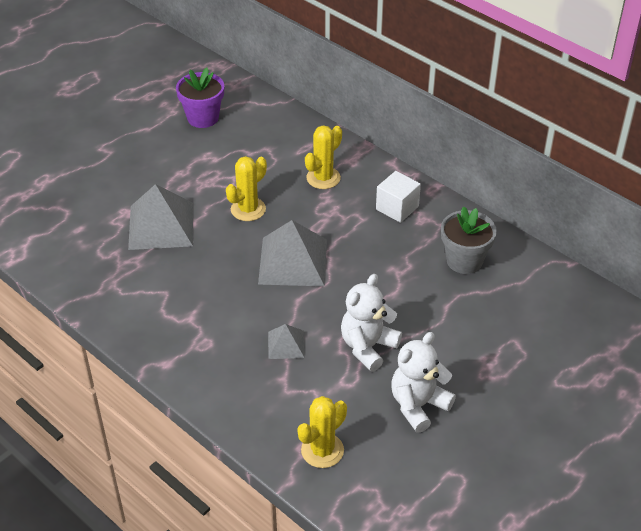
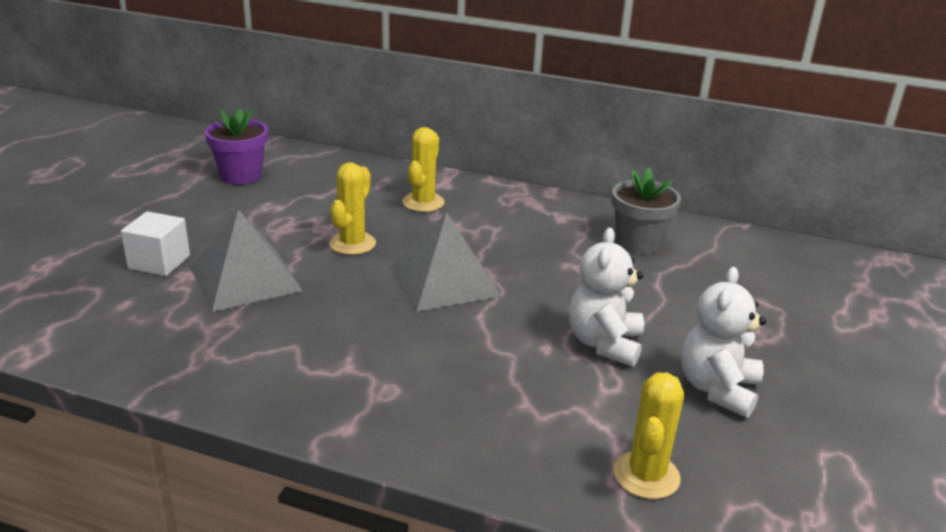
camera: 25 degrees left, 15 degrees down
grey pyramid [268,324,305,359] -> none
white cube [376,171,421,223] -> white cube moved to [121,211,190,276]

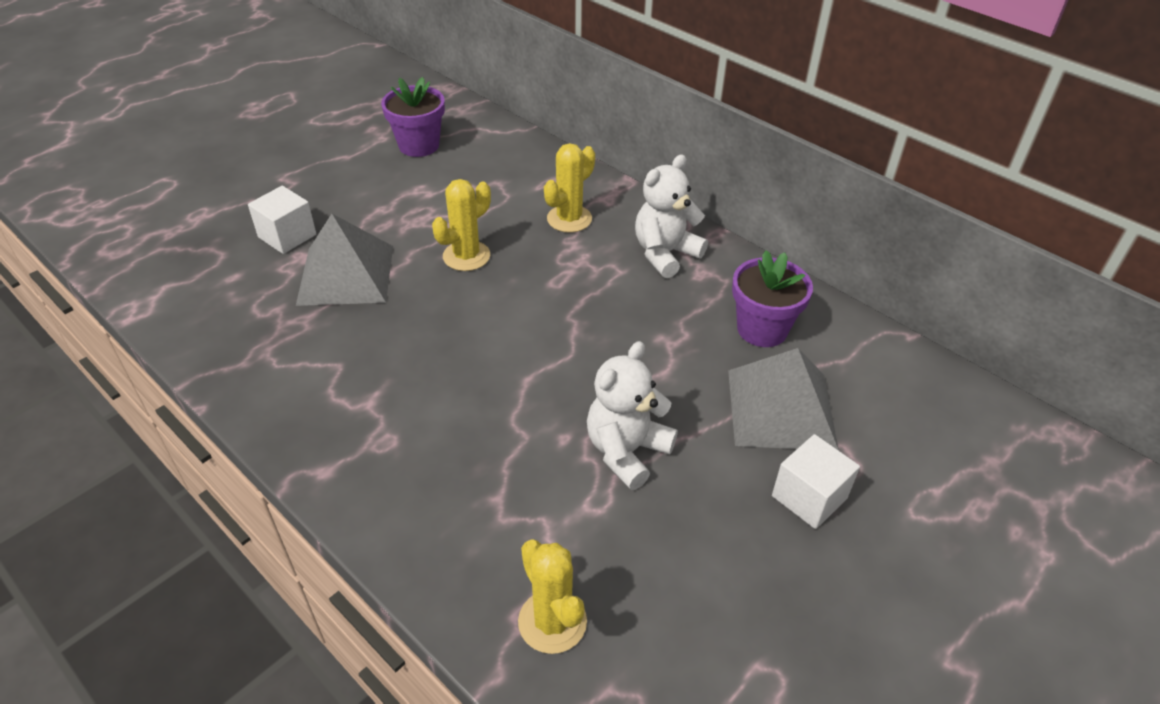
camera: 25 degrees right, 15 degrees up
grey pyramid [390,213,501,312] -> grey pyramid moved to [728,348,839,451]
grey flower pot [612,168,681,254] -> purple flower pot [732,250,813,347]
yellow cactus [613,372,684,499] -> yellow cactus turned 75 degrees counterclockwise [518,539,587,654]
white teddy bear [681,267,766,418] -> white teddy bear moved to [635,155,708,278]
none -> white cube [772,434,860,529]

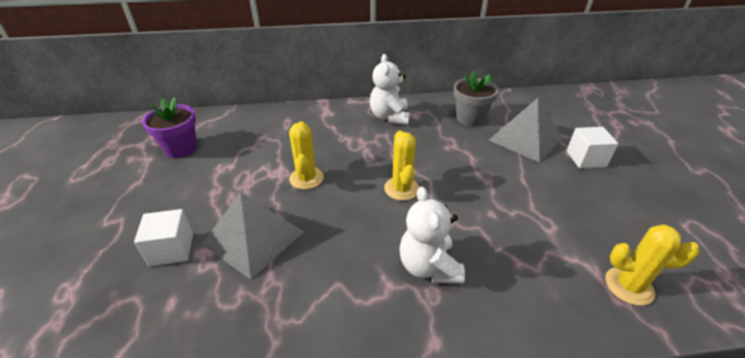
camera: 50 degrees left, 5 degrees down
yellow cactus [544,143,595,233] -> yellow cactus moved to [384,131,419,201]
white teddy bear [587,341,678,490] -> white teddy bear moved to [399,186,465,284]
purple flower pot [732,250,813,347] -> grey flower pot [454,70,499,126]

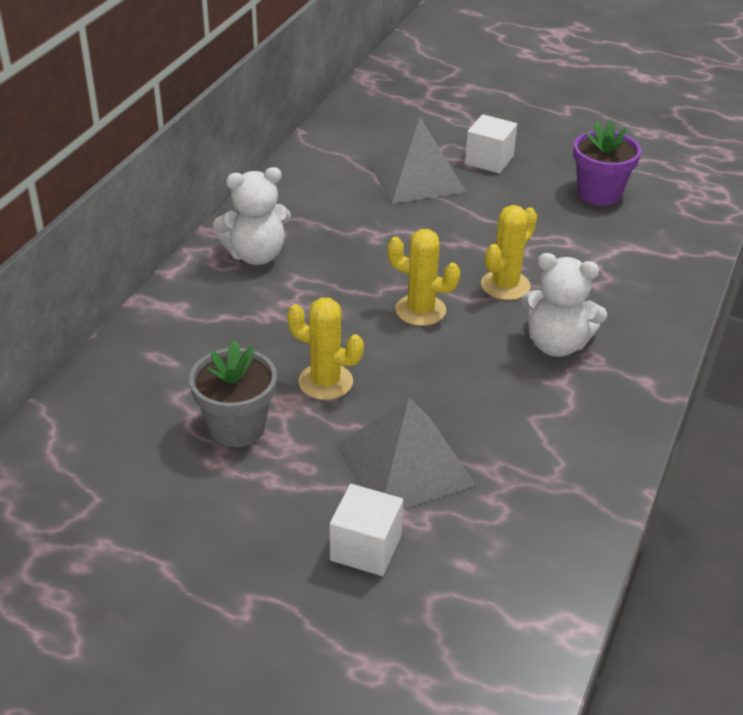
camera: 60 degrees left, 0 degrees up
purple flower pot [142,97,197,158] -> purple flower pot moved to [573,120,641,206]
white teddy bear [370,54,410,125] -> white teddy bear turned 45 degrees counterclockwise [213,167,291,265]
grey flower pot [454,70,499,126] -> grey flower pot moved to [189,340,277,447]
yellow cactus [605,224,700,306] -> yellow cactus moved to [481,205,537,300]

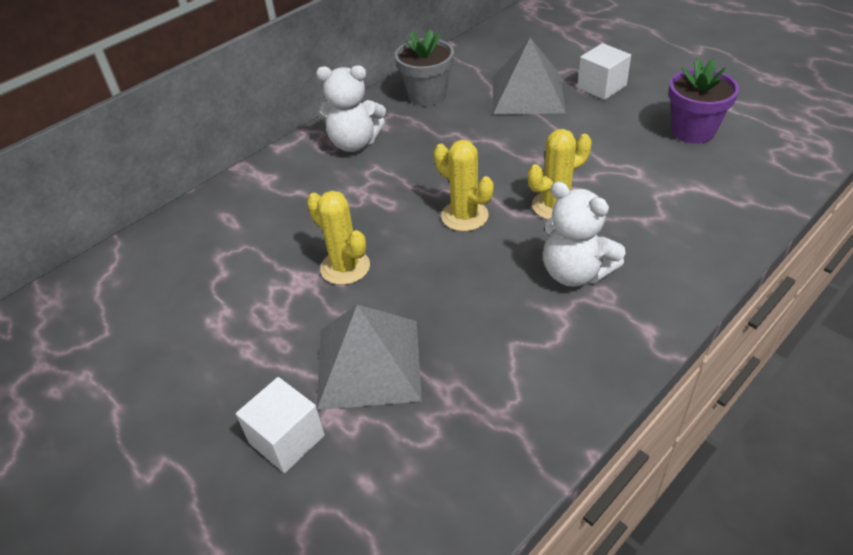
camera: 25 degrees right, 5 degrees up
grey flower pot [189,340,277,447] -> grey flower pot moved to [395,29,454,106]

